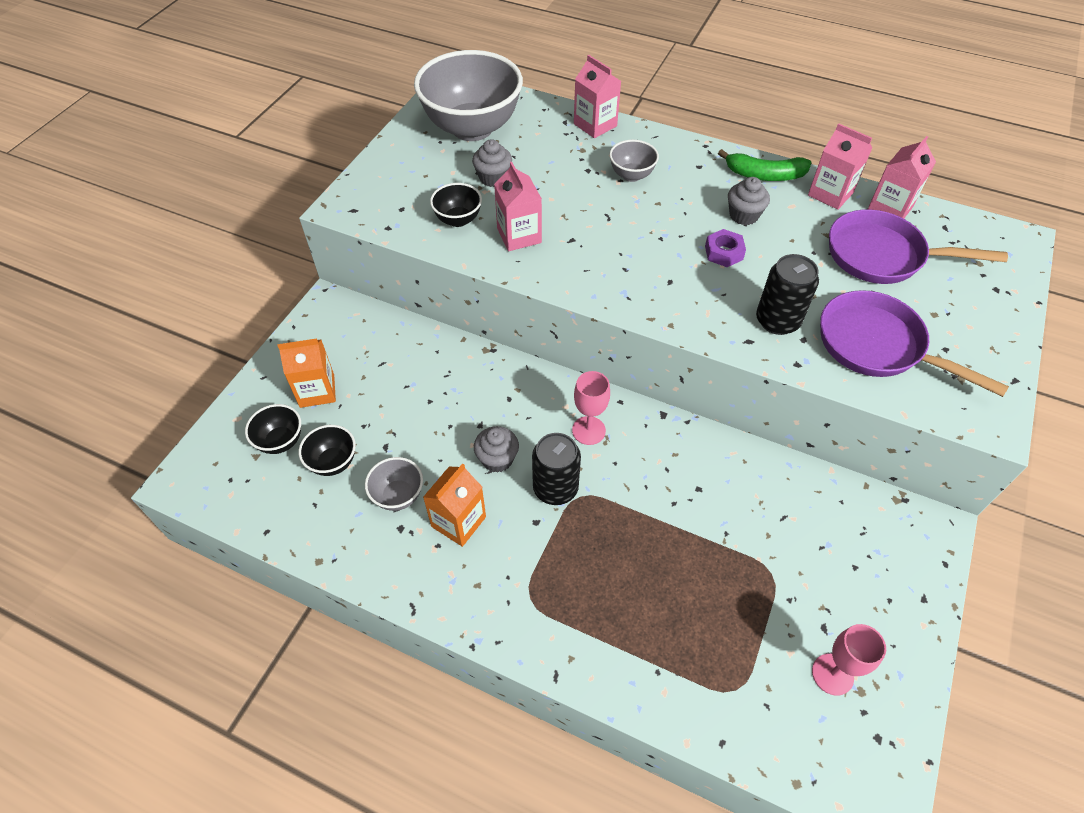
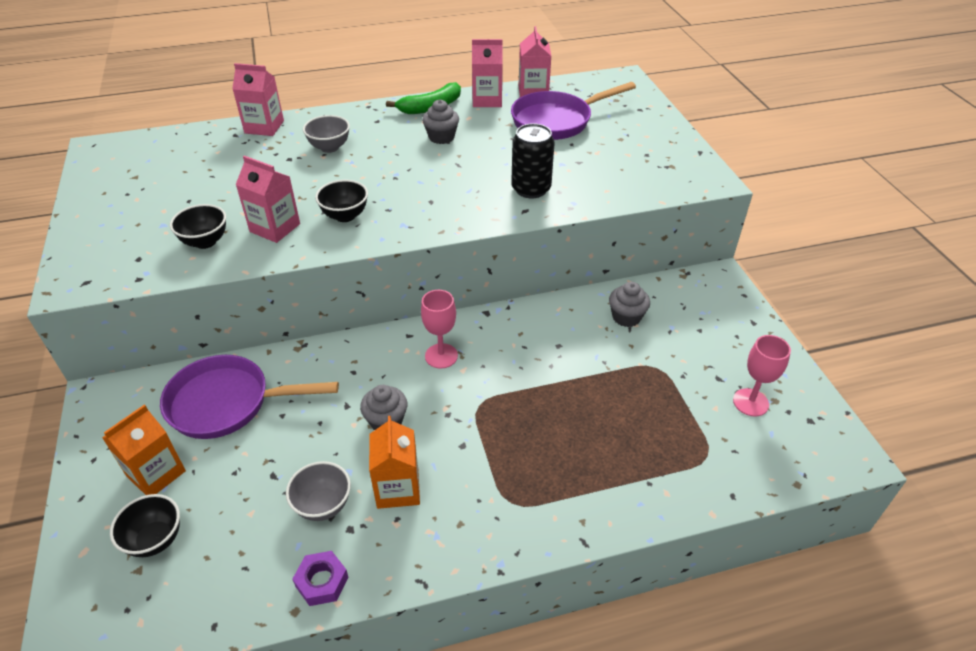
camera: 40 degrees left, 10 degrees down
black bowl [299,425,356,476] -> black bowl moved to [315,180,368,222]
grey bowl [414,50,523,141] -> none
grey cupcake [472,139,512,187] -> grey cupcake moved to [609,282,650,327]
black can [532,433,581,505] -> none
purple nut [705,229,746,267] -> purple nut moved to [293,551,348,606]
purple pan [820,290,1009,397] -> purple pan moved to [160,355,339,439]

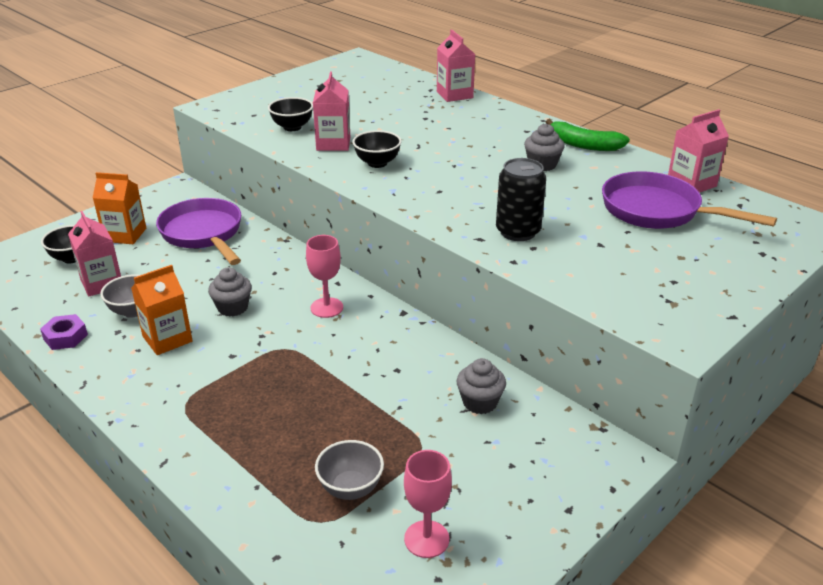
camera: 60 degrees right, 10 degrees down
grey bowl [303,115,350,153] -> grey bowl moved to [315,440,384,500]
pink carton [472,39,503,107] -> pink carton moved to [68,211,121,296]

